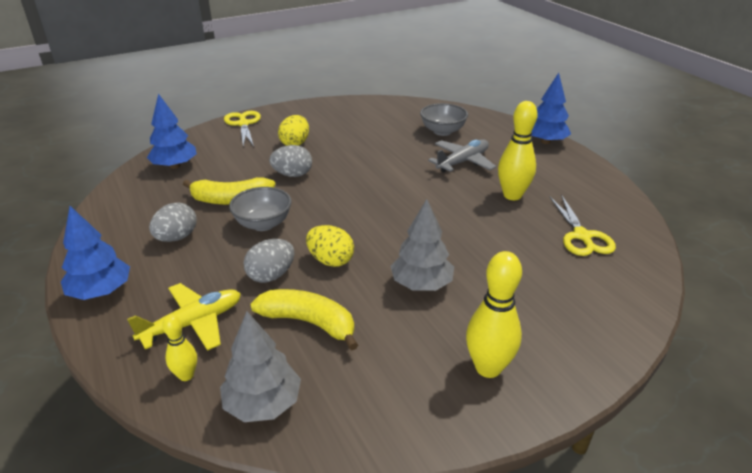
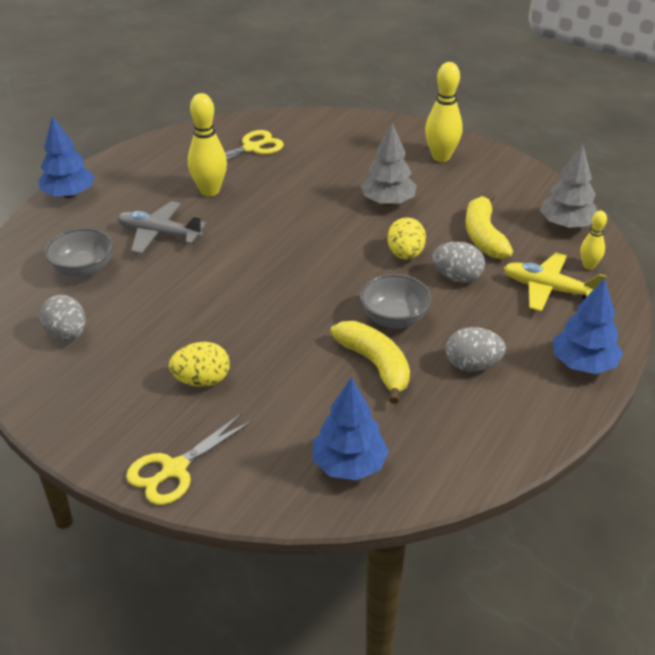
camera: 120 degrees left, 5 degrees up
grey egg [269,145,312,177] -> grey egg moved to [39,295,86,341]

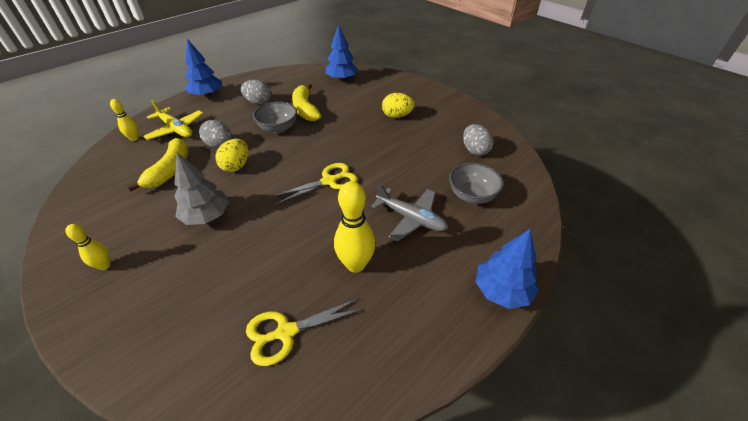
camera: 165 degrees left, 5 degrees up
yellow scissors [126,413,253,505] -> yellow scissors moved to [272,163,358,204]
yellow bowling pin [425,62,463,162] -> yellow bowling pin [65,224,111,270], size x0.56
grey tree [540,144,597,229] -> none

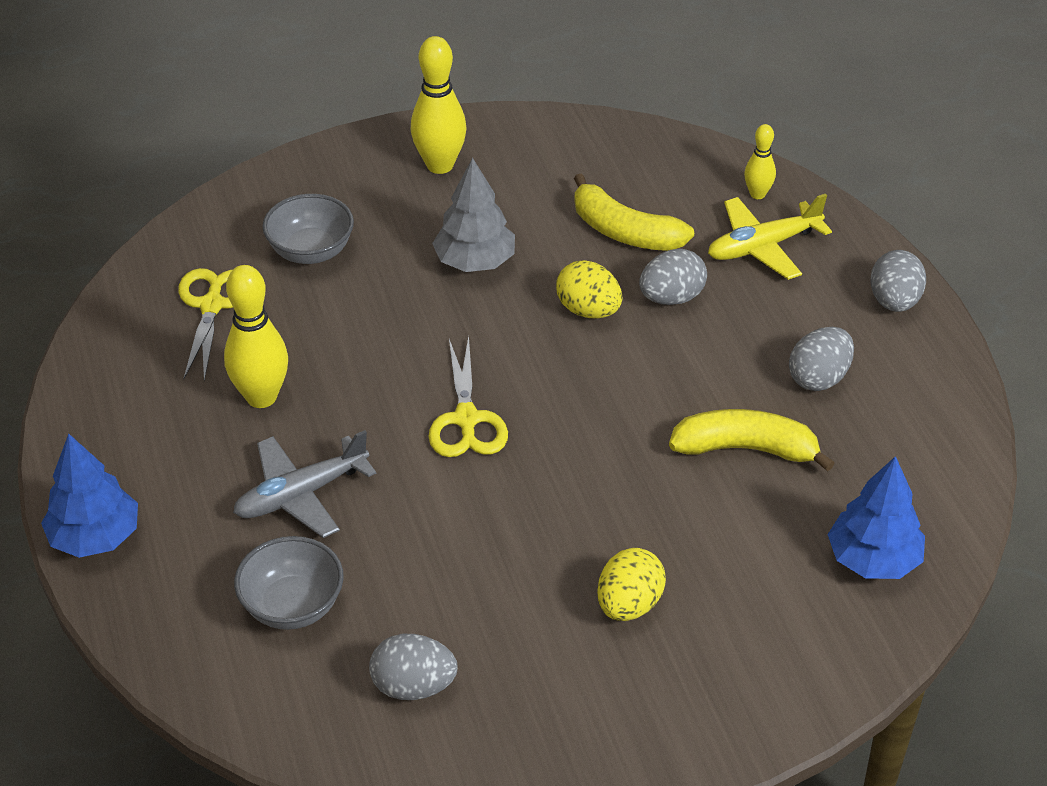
camera: 115 degrees right, 0 degrees up
yellow bowling pin [65,224,111,270] -> yellow bowling pin [411,36,467,174], size x1.80
blue tree [185,39,221,97] -> grey egg [870,250,926,312]
grey bowl [253,102,297,134] -> grey bowl moved to [262,194,354,264]

